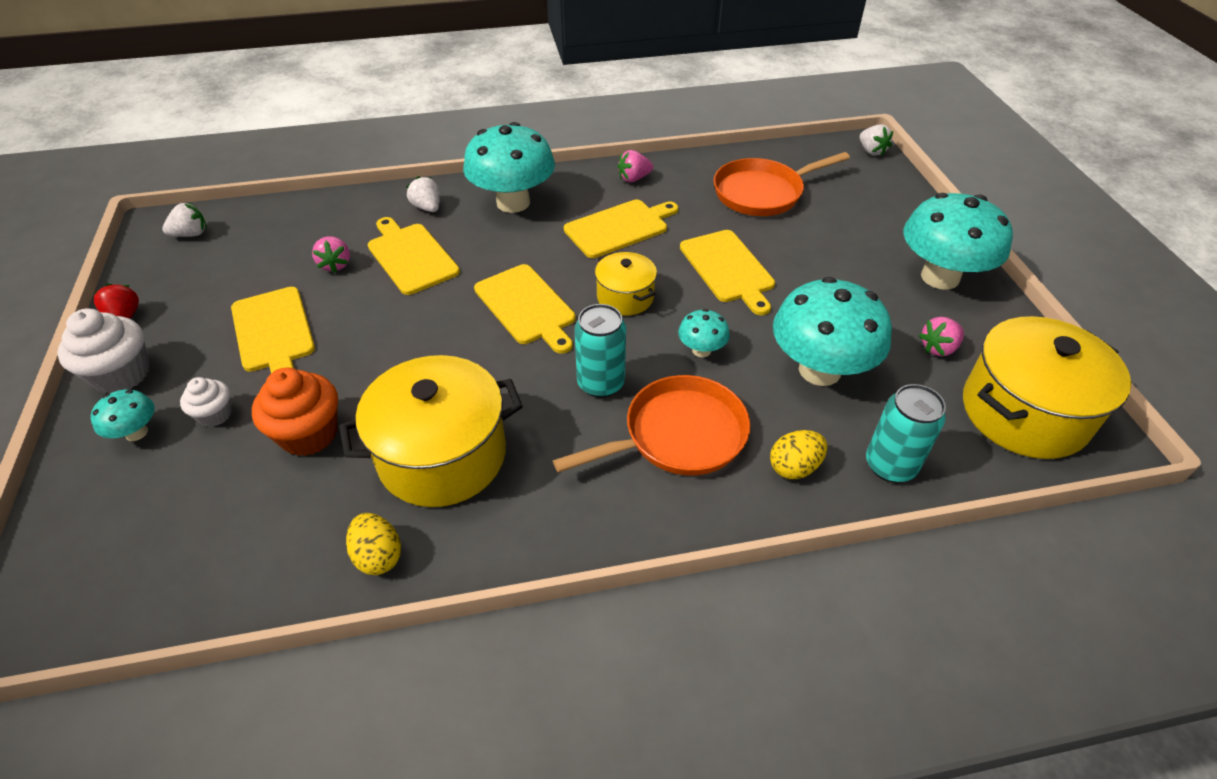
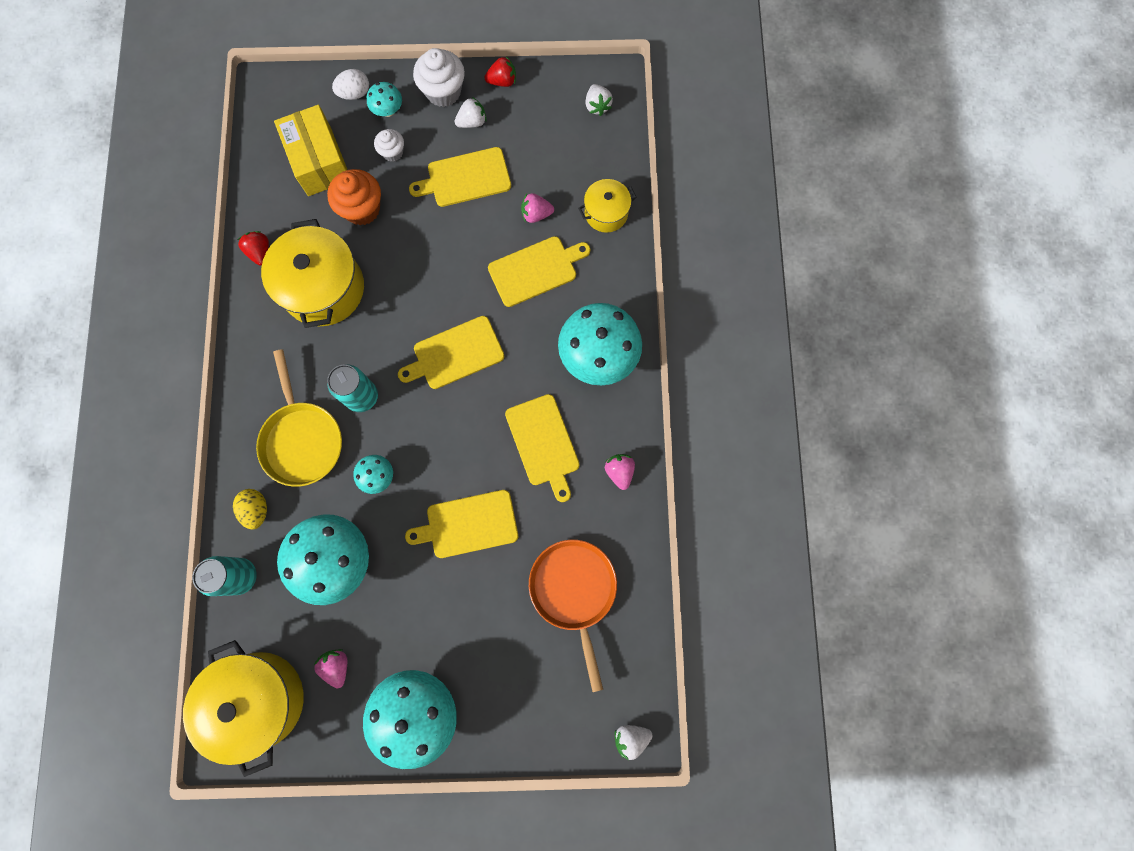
camera: 100 degrees right, 30 degrees up
yellow egg [346,513,401,575] -> red strawberry [237,231,269,266]
white strawberry [406,176,439,212] -> white strawberry moved to [455,97,486,128]
orange pan [553,375,750,475] -> yellow pan [256,349,342,487]
yellow pot [595,252,657,316] -> yellow pot moved to [578,179,637,233]
none -> yellow box [274,105,347,196]
none -> white egg [332,69,369,100]

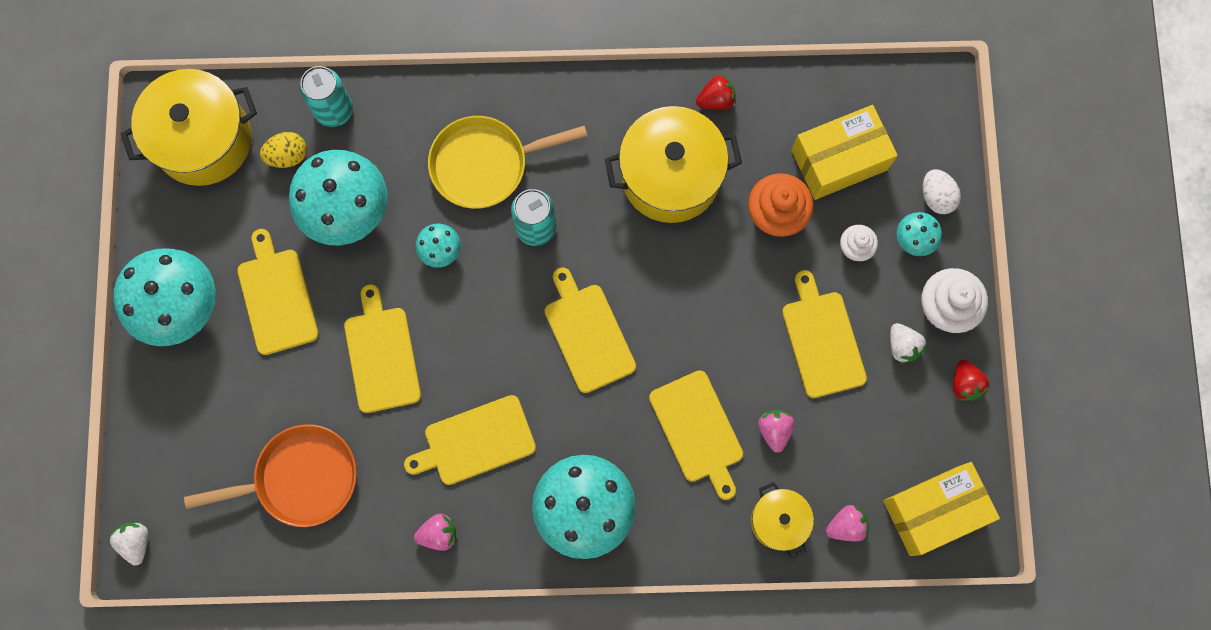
camera: 90 degrees right, 0 degrees up
yellow egg [233,489,267,530] -> yellow egg moved to [260,132,307,168]
pink strawberry [314,649,347,688] -> pink strawberry moved to [826,505,869,541]
white strawberry [585,84,613,116] -> yellow box [883,462,1000,556]
none -> yellow cutting board [237,229,319,355]

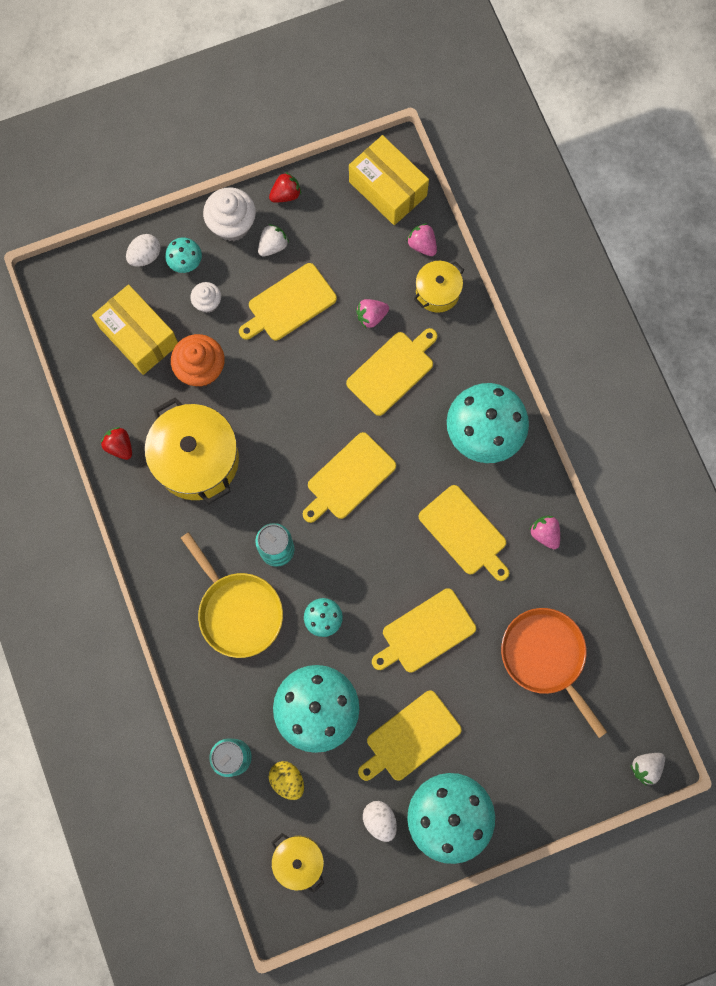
camera: 110 degrees left, 0 degrees up
yellow pot [121,69,257,186] -> yellow pot [271,833,324,893], size x0.54
none -> white egg [363,801,397,842]

